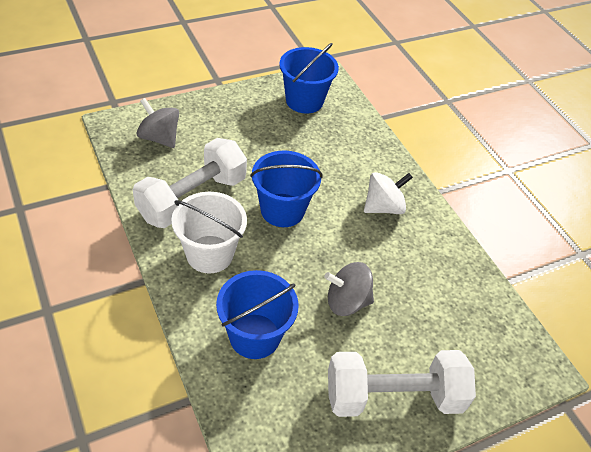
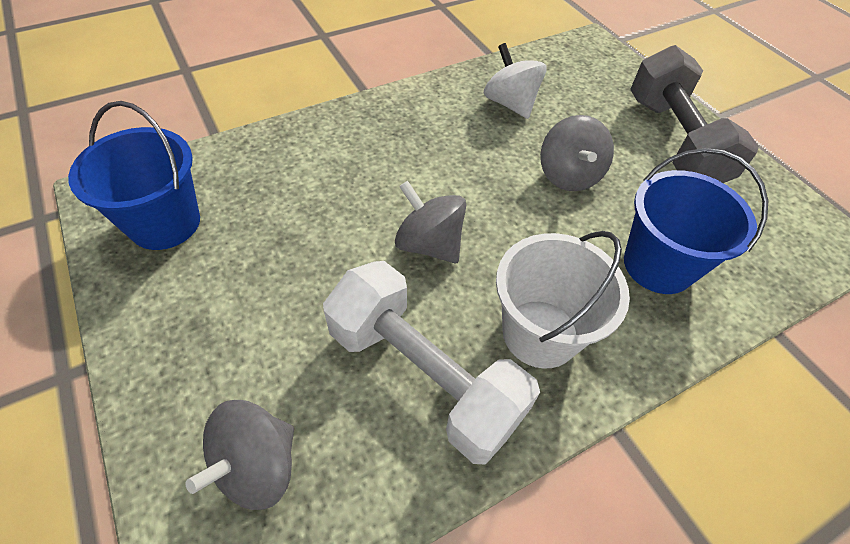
camera: 90 degrees left, 5 degrees up
blue bucket [250,150,323,227] -> grey spinning top [395,181,467,263]
white dumbbell [328,350,476,417] -> grey dumbbell [630,45,759,183]
white spinning top [364,172,413,214] -> white spinning top moved to [483,43,547,119]

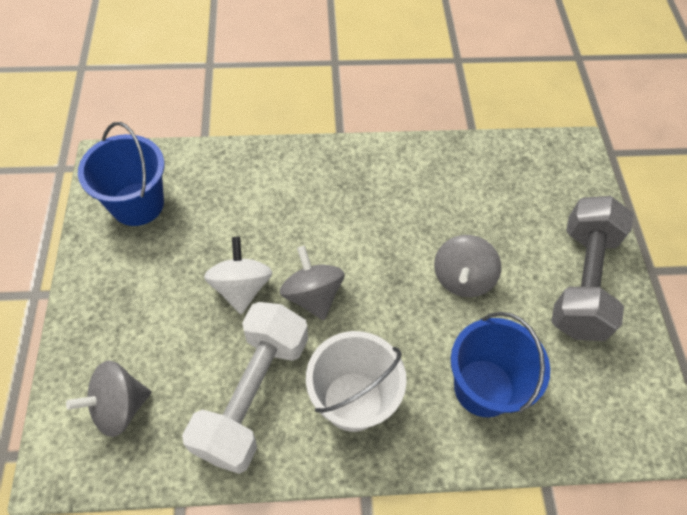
camera: 25 degrees right, 5 degrees up
white dumbbell [323,261,540,465] -> white dumbbell turned 45 degrees clockwise [182,302,308,474]
white spinning top [483,43,547,119] -> white spinning top moved to [204,237,272,314]

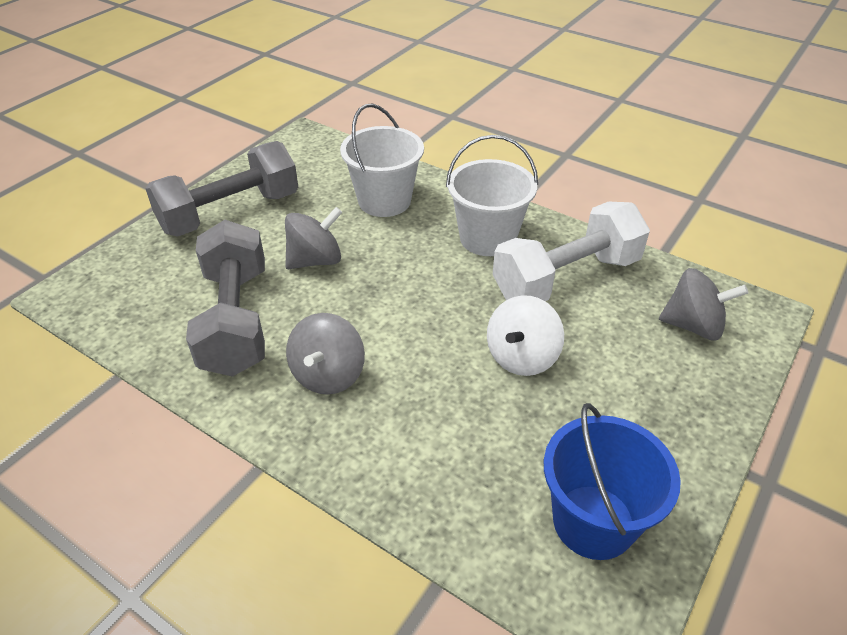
camera: 140 degrees left, 15 degrees down
grey spinning top [280,246,345,320] -> grey spinning top moved to [286,313,365,395]
blue bucket [451,312,550,417] -> white bucket [340,103,424,217]
none -> grey dumbbell [186,220,265,377]

